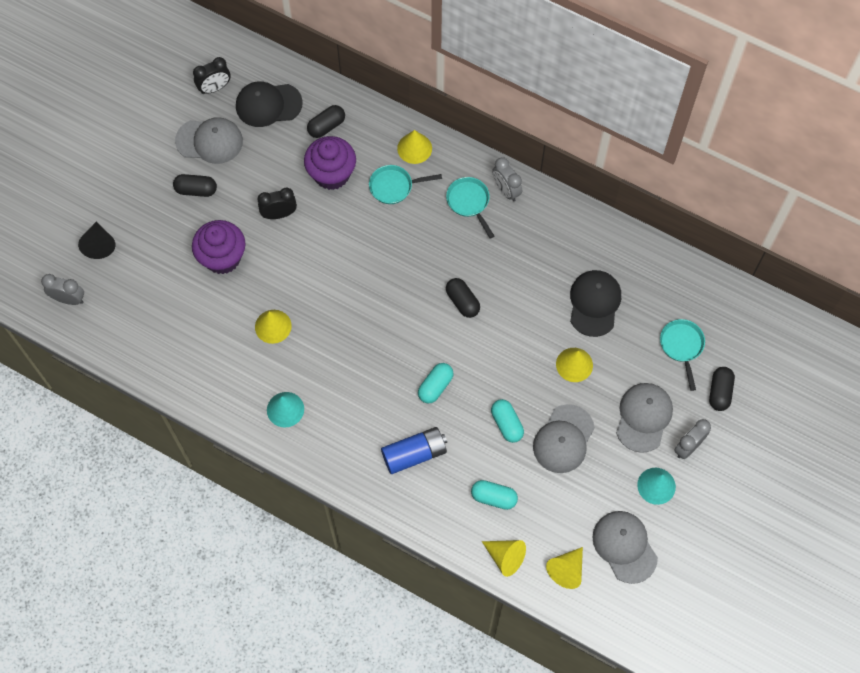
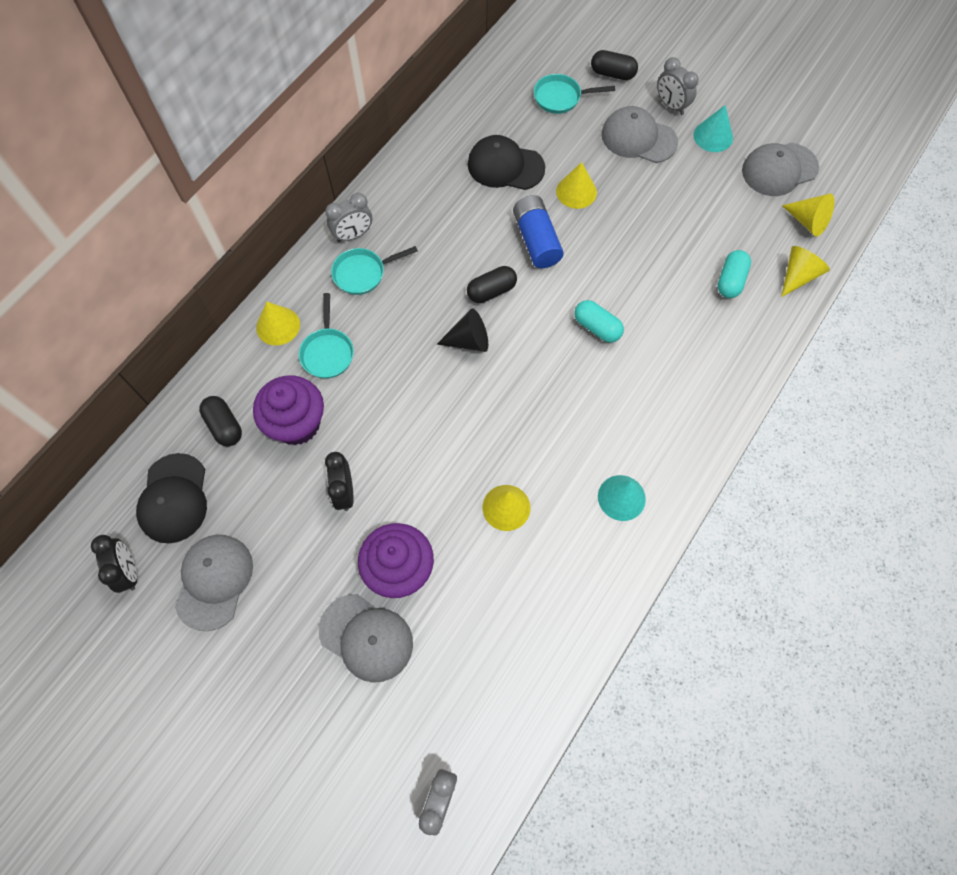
camera: 85 degrees left, 0 degrees up
black cone [78,221,115,259] -> black cone moved to [437,308,488,352]
black capsule [173,174,217,197] -> none
blue battery [381,427,447,474] -> blue battery moved to [513,195,564,268]
turquoise capsule [491,399,524,443] -> none
grey cap [533,404,595,473] -> grey cap moved to [319,594,413,683]

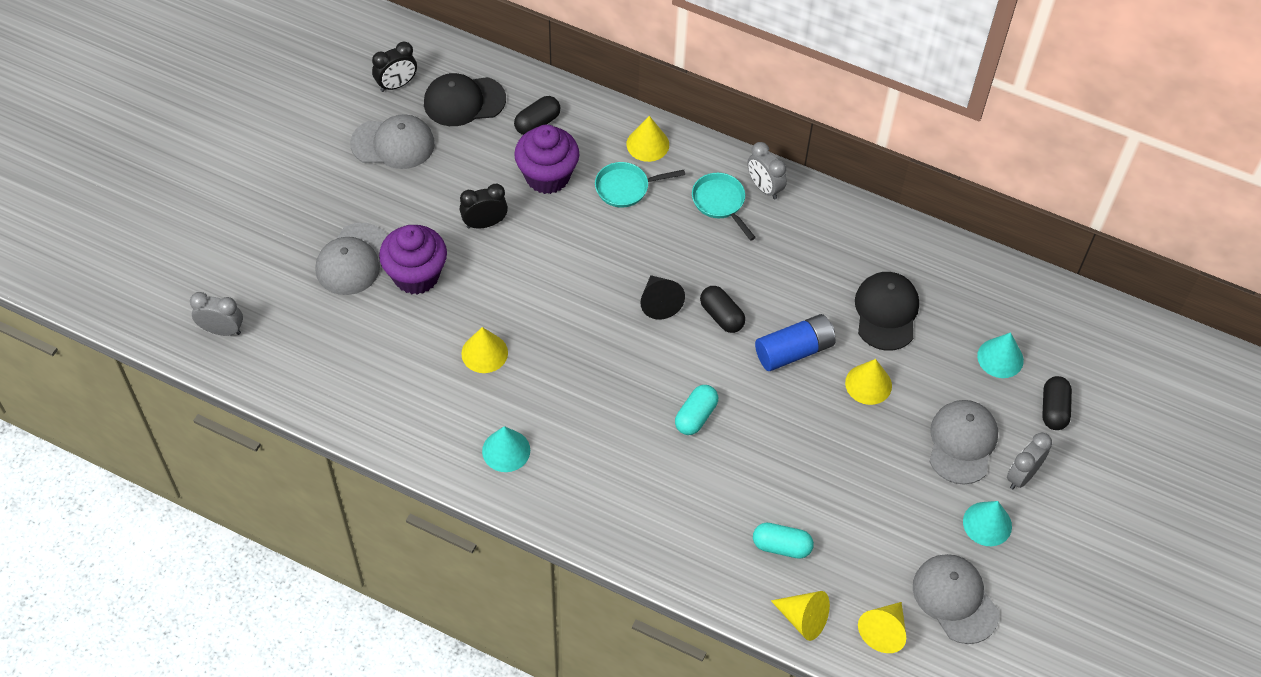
camera: 80 degrees right, 10 degrees down
turquoise pan [534,74,615,114] -> turquoise cone [977,332,1024,378]

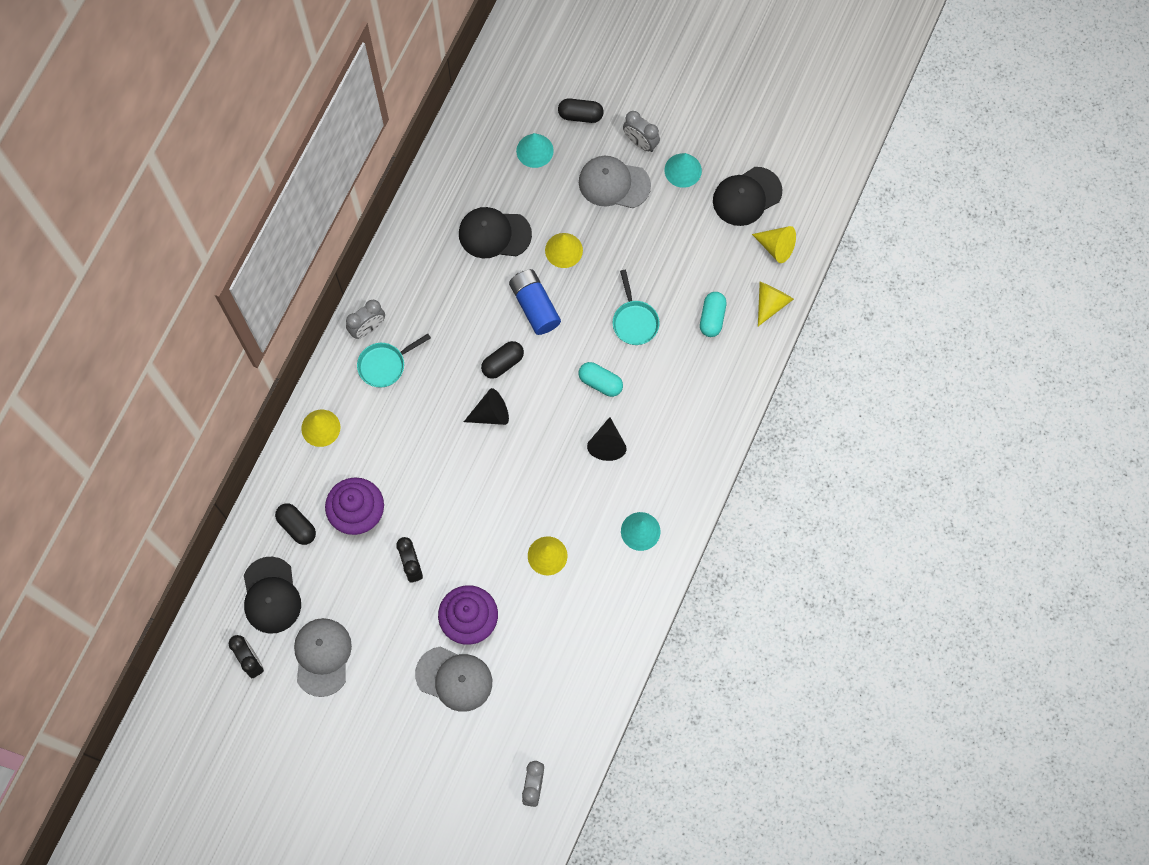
camera: 90 degrees left, 15 degrees up
turquoise pan [595,162,685,208] -> turquoise pan moved to [613,270,659,345]
grey cap [913,554,999,644] -> black cap [713,167,783,226]
none -> black cone [587,417,627,461]

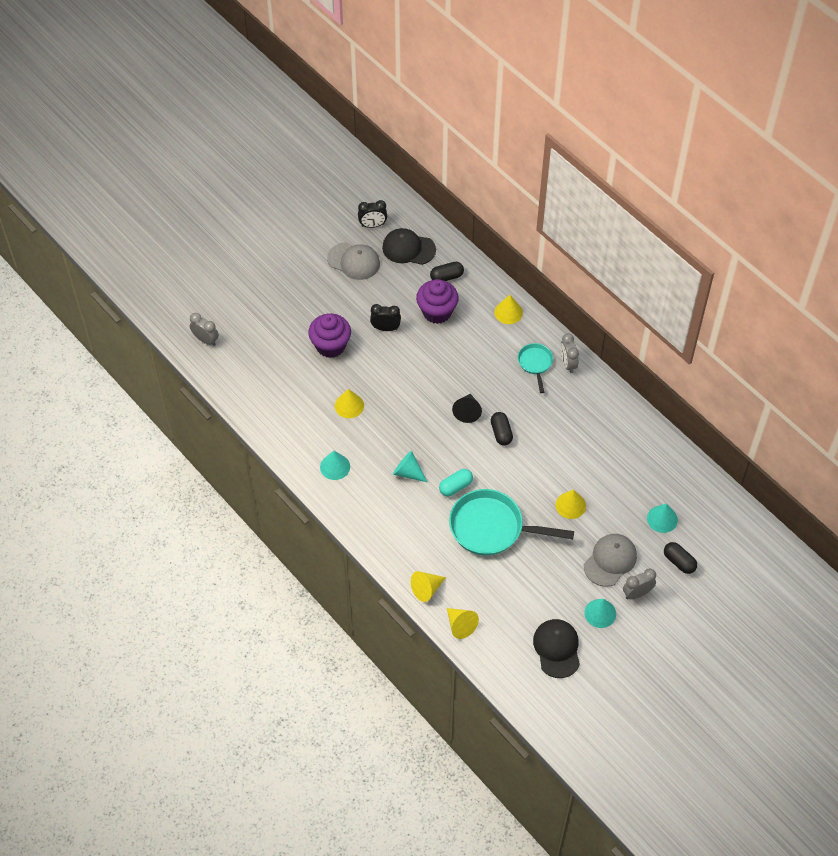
camera: 115 degrees right, 15 degrees down
grey cap [415,646,492,712] -> none
black cap [459,207,532,258] -> none
blue battery [509,269,561,335] -> none
black capsule [558,98,604,123] -> black capsule turned 75 degrees counterclockwise [664,542,697,574]
black cone [587,417,627,461] -> turquoise cone [393,451,427,482]
turquoise pan [613,270,659,345] -> turquoise pan [449,489,574,556], size x1.94
turquoise capsule [700,292,726,337] -> none
yellow cone [752,226,796,263] -> yellow cone moved to [411,571,446,602]

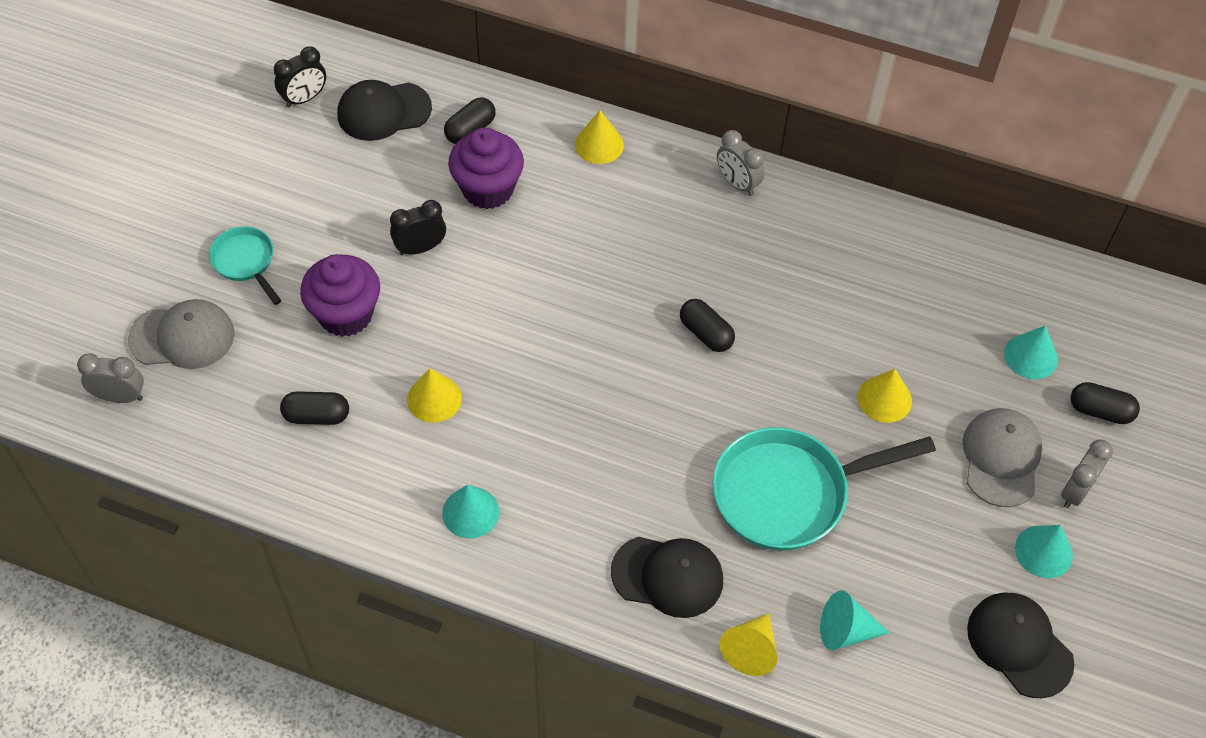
camera: 30 degrees left, 0 degrees up
grey cap [327,242,380,280] -> grey cap moved to [128,299,234,369]
turquoise cone [393,451,427,482] -> turquoise cone moved to [820,590,889,650]
turquoise capsule [439,469,473,496] -> none
yellow cone [447,608,479,639] -> none
black cone [452,394,482,423] -> none
turquoise pan [518,343,553,393] -> turquoise pan moved to [209,226,282,305]
none -> black capsule [280,391,349,425]
none -> black cap [611,537,723,618]

